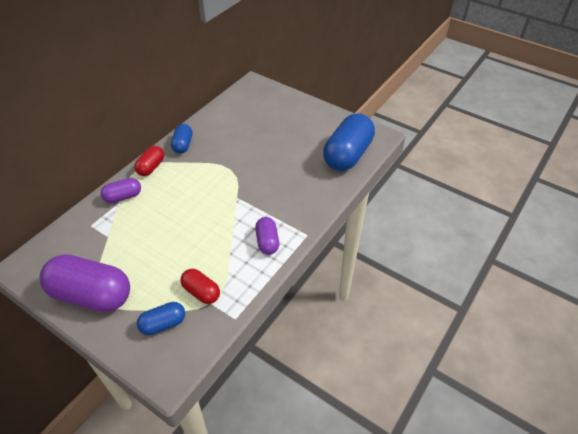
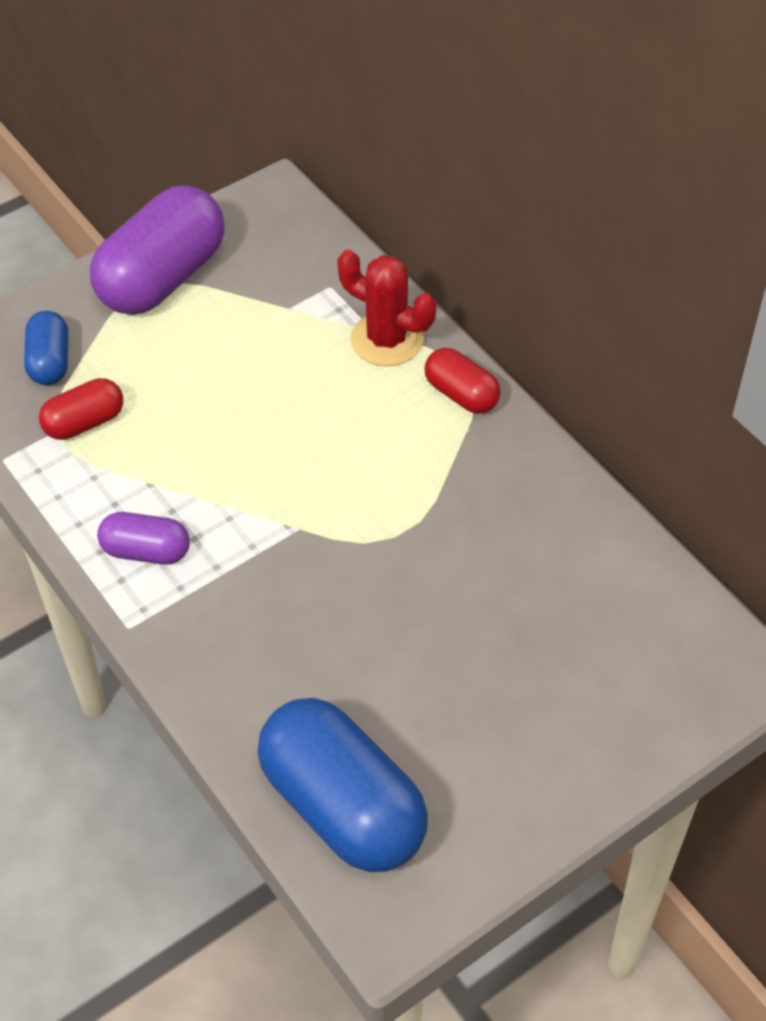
camera: 110 degrees right, 5 degrees up
purple capsule [101,178,141,203] -> red cactus [337,250,436,366]
blue capsule [171,124,192,154] -> none

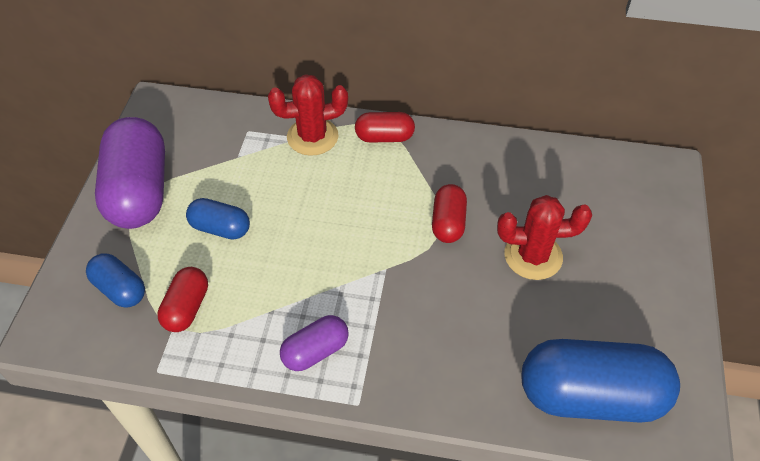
camera: 45 degrees left, 0 degrees up
none -> blue capsule [186,198,250,240]
none -> red capsule [432,184,467,243]
none -> red cactus [497,195,592,280]

